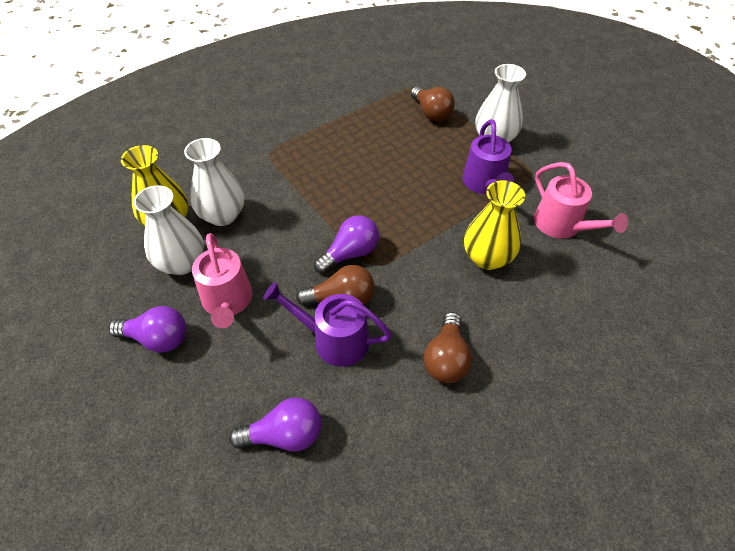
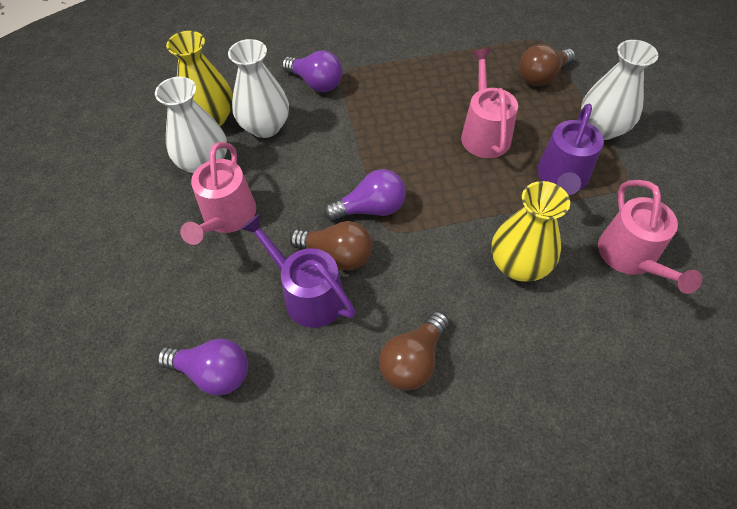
camera: 25 degrees right, 5 degrees up
purple light bulb [109,306,187,353] -> purple light bulb moved to [282,51,342,92]
brown light bulb [411,86,455,121] -> brown light bulb turned 60 degrees clockwise [519,44,575,86]
none -> pink watering can [461,49,518,158]

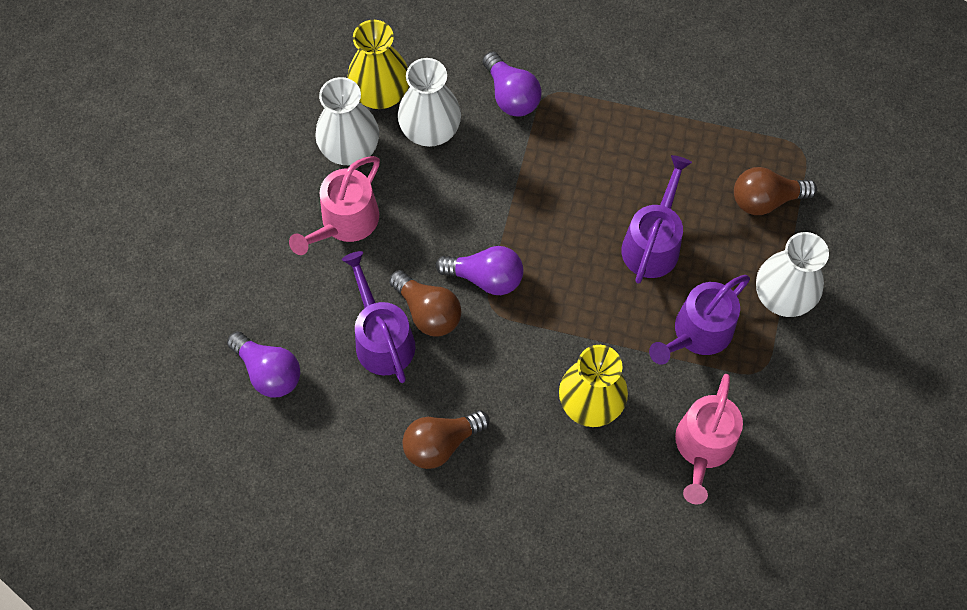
camera: 25 degrees right, 10 degrees up
pink watering can [461,49,518,158] -> purple watering can [621,155,692,284]

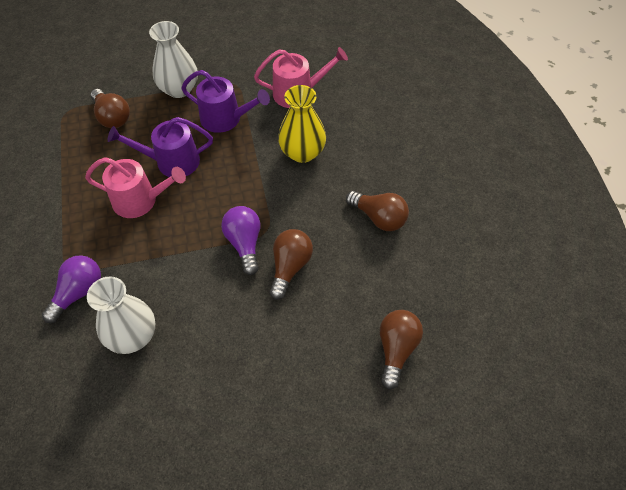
camera: 115 degrees left, 10 degrees down
purple light bulb [227,331,300,397] -> brown light bulb [380,310,423,389]
pink watering can [289,156,380,255] -> pink watering can moved to [85,157,186,218]
white vase [315,77,379,165] -> none
purple watering can [342,251,415,383] -> none
yellow vase [347,20,409,109] -> none

